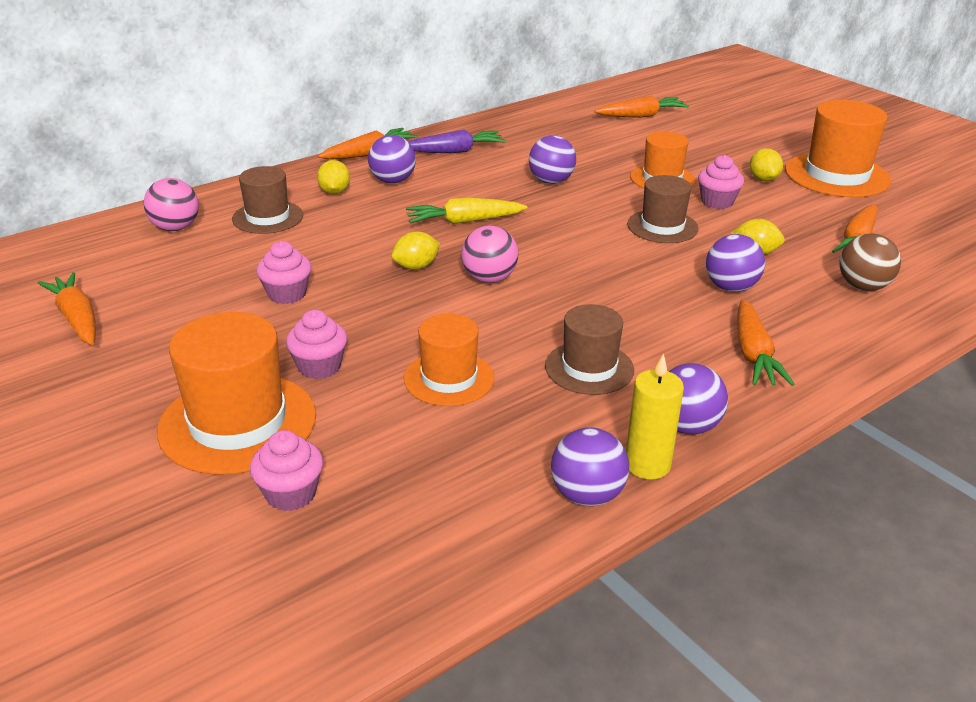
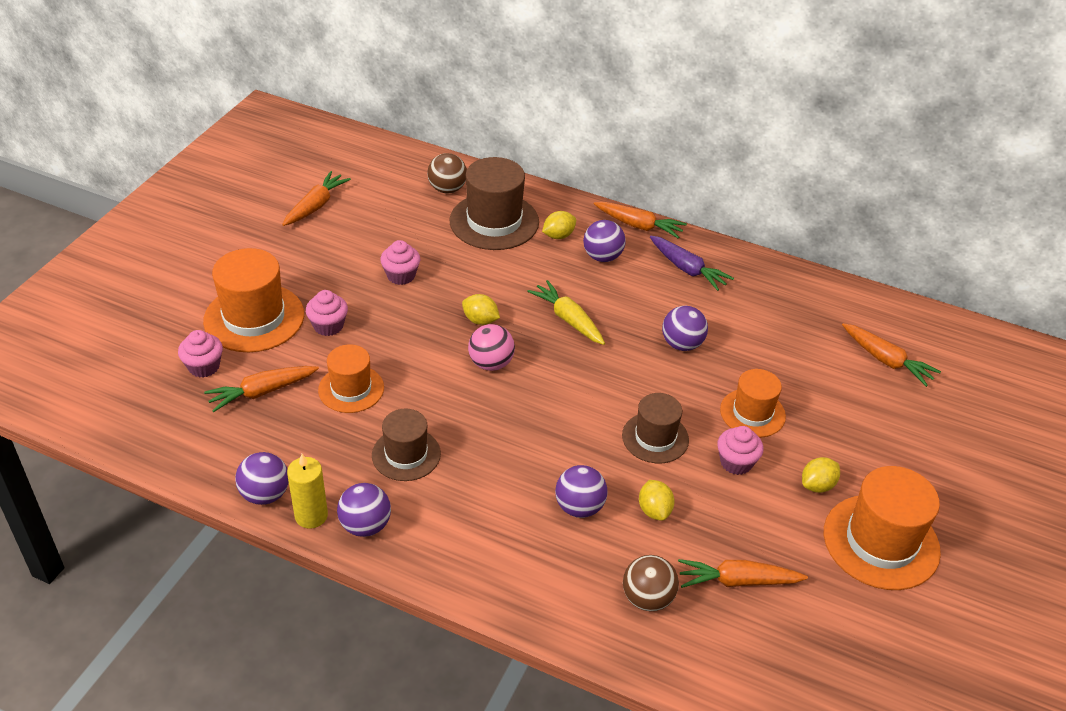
camera: 60 degrees right, 10 degrees up
pink ball [144,178,199,231] -> brown ball [427,153,467,193]
brown hat [232,166,303,234] -> brown hat [449,157,539,250], size x1.60
orange carrot [737,299,795,386] -> orange carrot moved to [204,366,319,412]

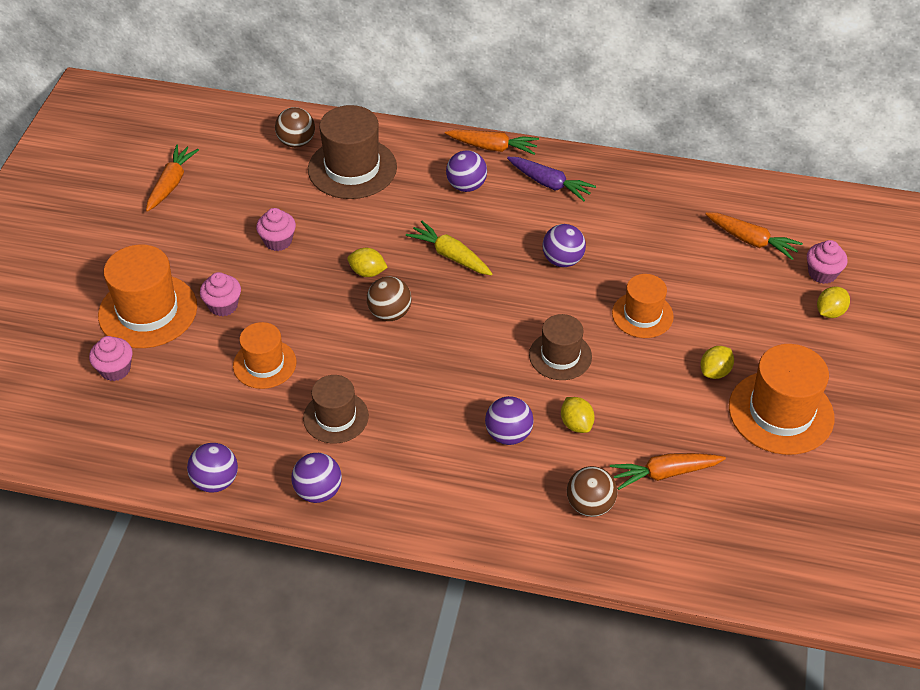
camera: 10 degrees left, 5 degrees up
orange carrot [204,366,319,412] -> none
yellow candle [287,454,328,529] -> none
pink ball [468,324,515,371] -> brown ball [367,276,412,321]
yellow lemon [542,211,576,239] -> yellow lemon moved to [817,286,850,318]
pink cupcake [717,426,764,475] -> pink cupcake moved to [807,240,847,284]

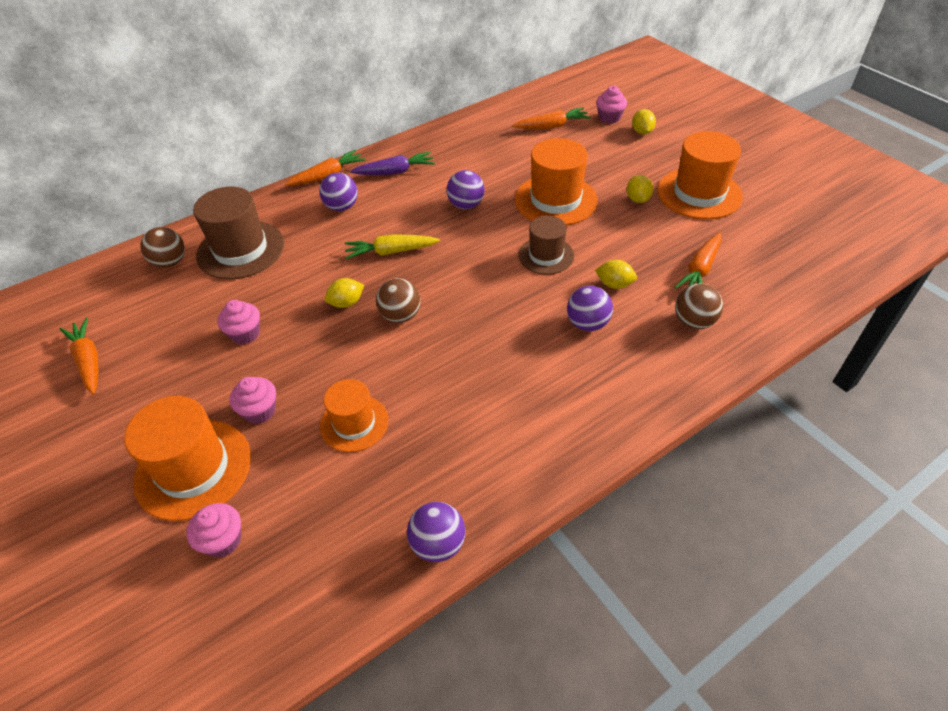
camera: 45 degrees left, 0 degrees up
purple ball [291,453,342,503] -> none
brown hat [303,375,369,444] -> none
orange hat [612,274,674,338] -> orange hat [515,138,598,226], size x1.60

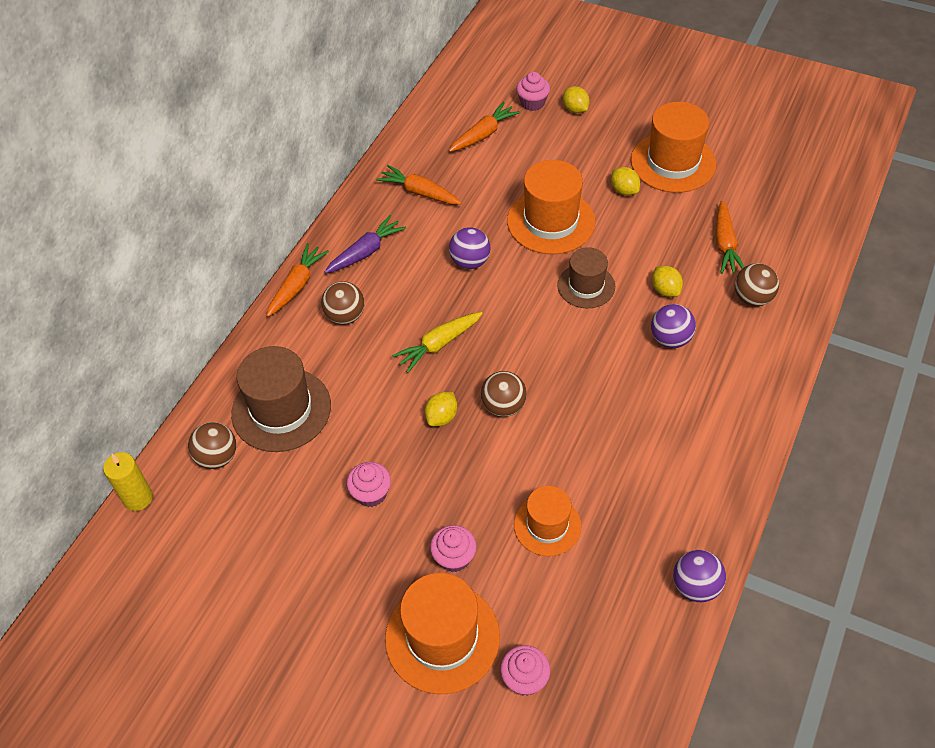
camera: 30 degrees left, 5 degrees up
orange carrot [60,318,99,394] -> orange carrot moved to [376,165,462,204]
purple ball [319,172,358,211] -> brown ball [321,281,364,325]
yellow lemon [595,260,637,289] -> yellow lemon turned 75 degrees clockwise [652,266,683,297]
none -> yellow candle [103,452,153,511]

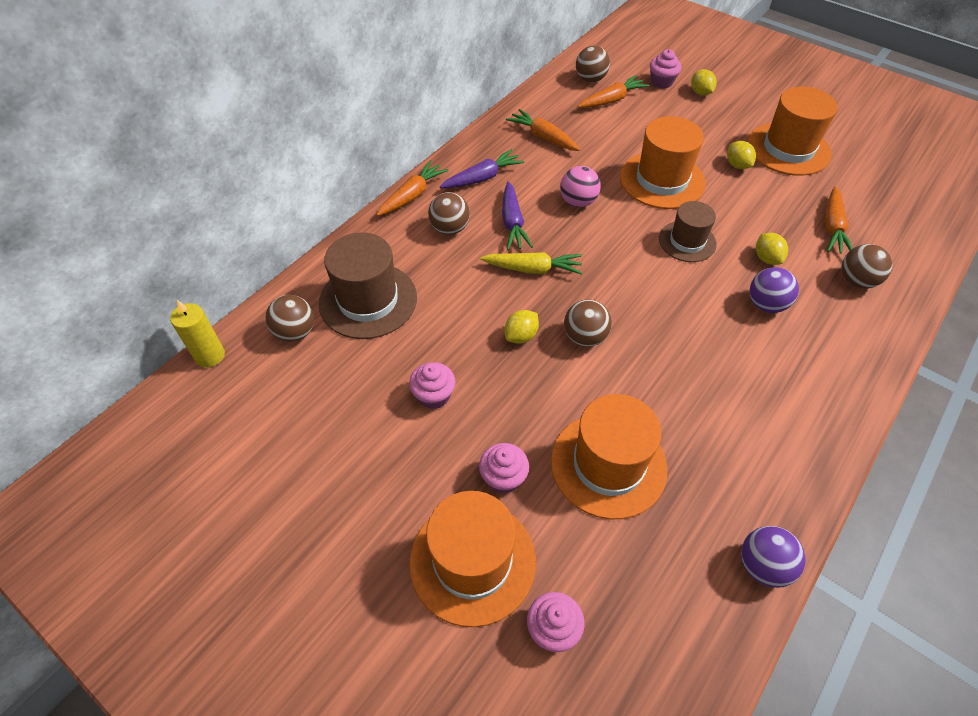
camera: 10 degrees right, 0 degrees up
yellow carrot [392,312,483,373] -> yellow carrot turned 150 degrees counterclockwise [480,252,582,275]
purple ball [449,227,490,269] -> pink ball [560,166,601,207]
orange hat [514,486,581,556] -> orange hat [551,394,667,519], size x1.60
none -> purple carrot [502,181,533,250]
none -> brown ball [576,46,610,83]

